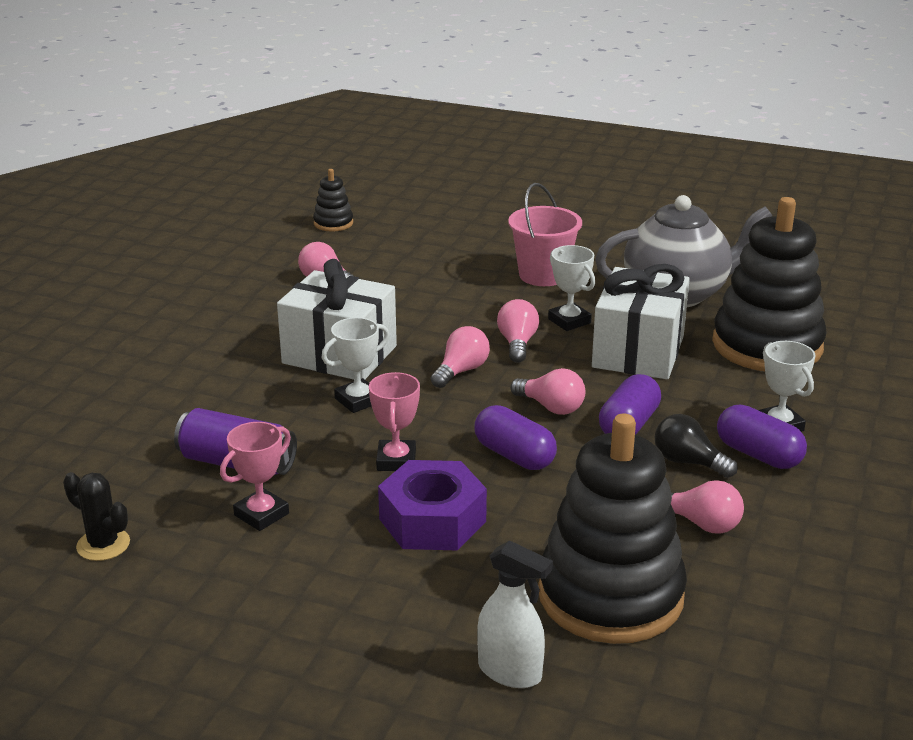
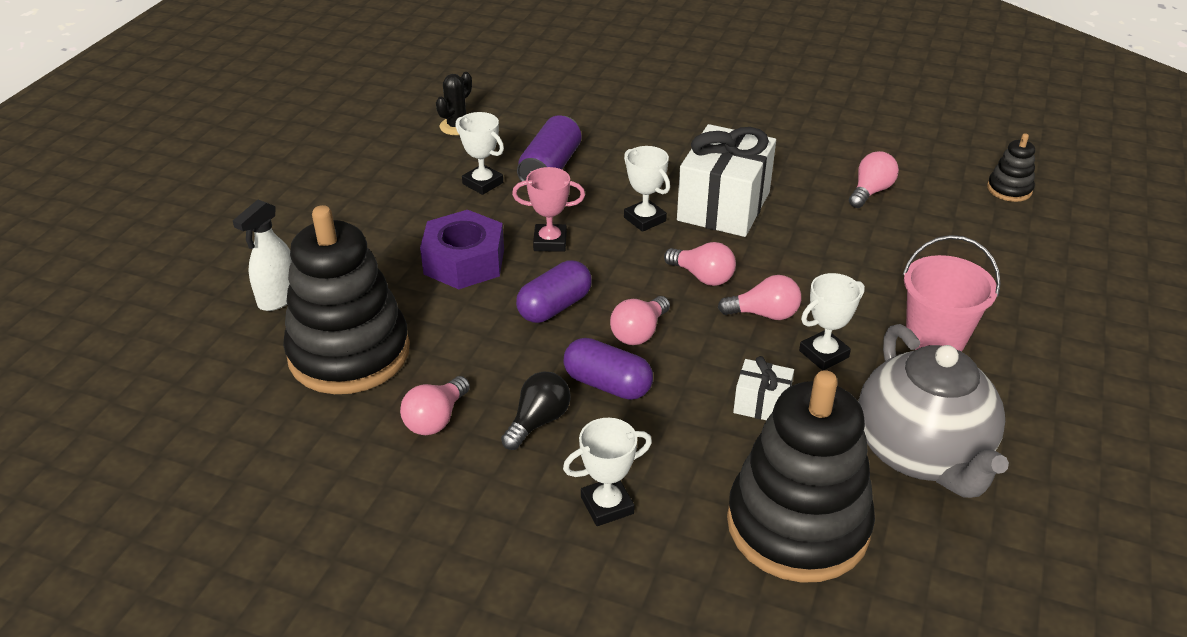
camera: 90 degrees right, 10 degrees up
pink trophy [220,422,291,531] -> white trophy [455,112,504,195]
white gift [592,264,690,379] -> white gift [733,356,794,420], size x0.47
purple capsule [717,405,807,469] -> none

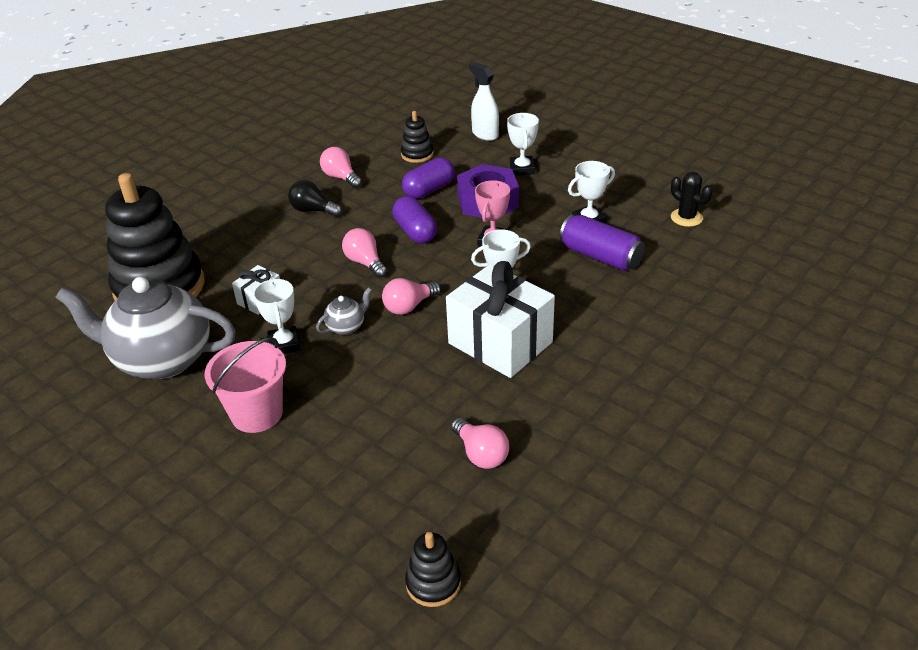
camera: 110 degrees right, 0 degrees up
black stacking toy [283,205,410,394] -> black stacking toy [401,111,434,163], size x0.44
black light bulb [501,371,570,450] -> black light bulb turned 150 degrees clockwise [288,180,342,217]
purple capsule [563,338,653,400] -> purple capsule moved to [402,157,455,199]
white trophy [563,418,652,526] -> white trophy moved to [507,113,539,176]
pink light bulb [718,275,801,320] -> grey teapot [316,287,372,335]

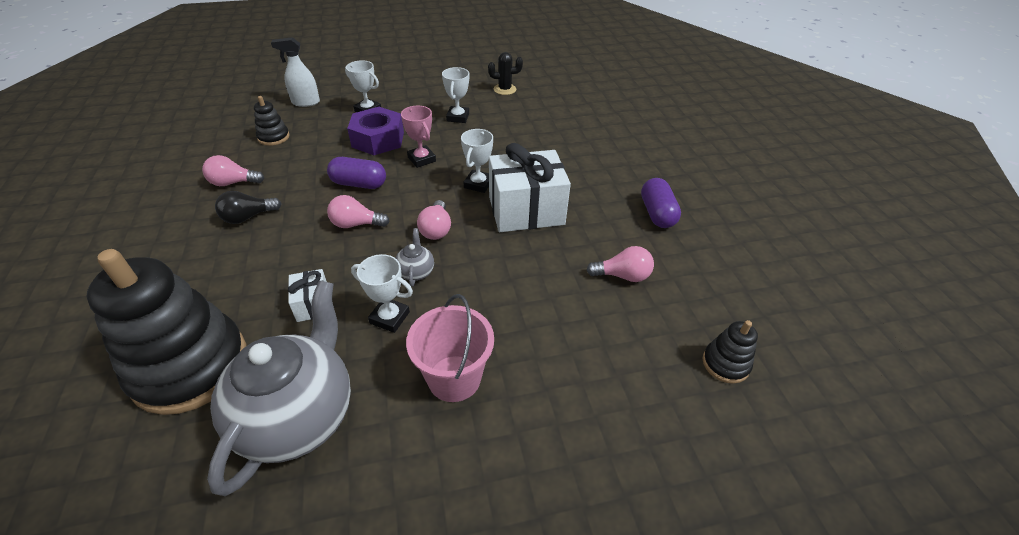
camera: 55 degrees left, 5 degrees up
grey teapot [55,277,236,379] -> grey teapot turned 150 degrees clockwise [207,281,351,496]
purple capsule [402,157,455,199] -> purple capsule moved to [641,178,681,228]
purple can [559,214,645,271] -> none

